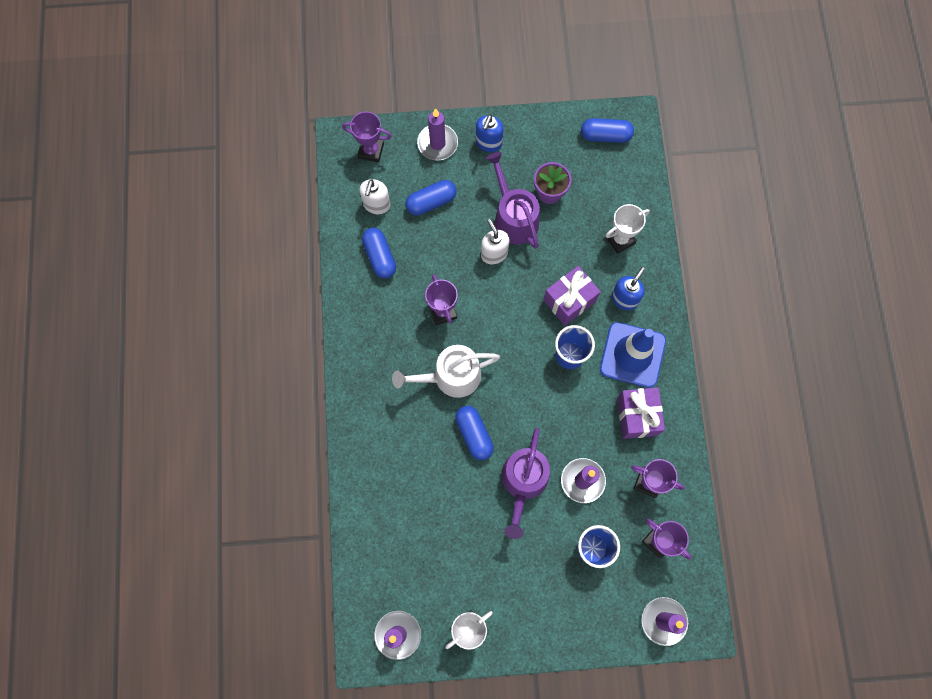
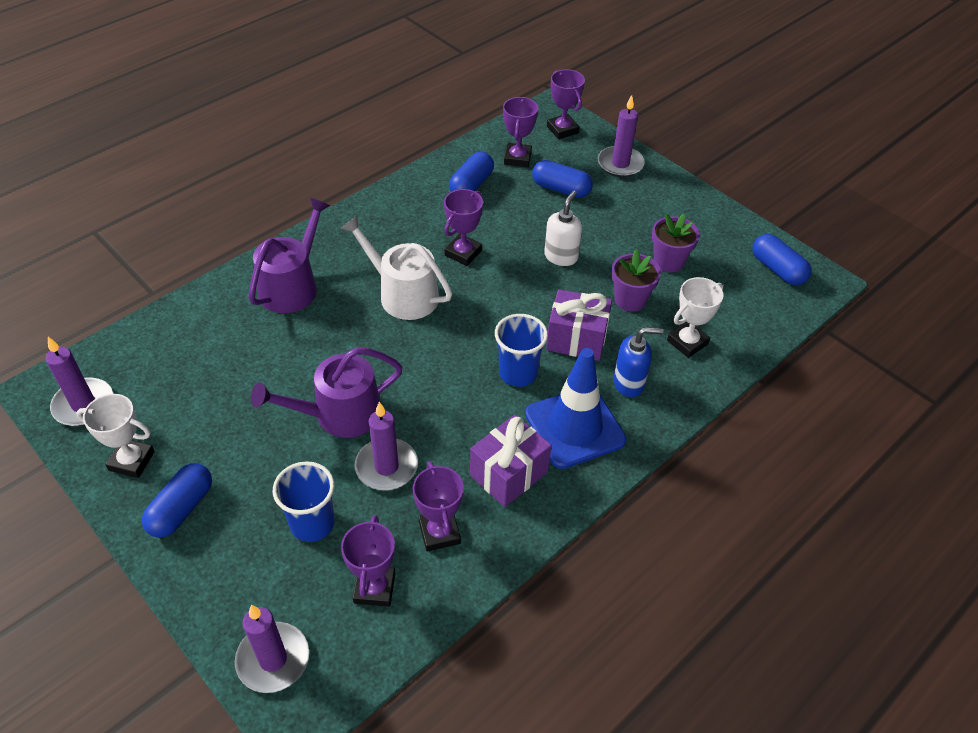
camera: 50 degrees right, 25 degrees down
white soap dispenser [360,179,390,214] -> purple trophy [503,97,538,167]
blue capsule [455,406,494,460] -> blue capsule moved to [142,463,212,538]
blue soap dispenser [476,114,503,152] -> none
purple watering can [486,152,540,249] -> purple watering can moved to [248,198,330,313]
white trophy [605,204,650,254] -> white trophy turned 60 degrees counterclockwise [667,277,724,358]
none -> purple flower pot [611,249,661,312]

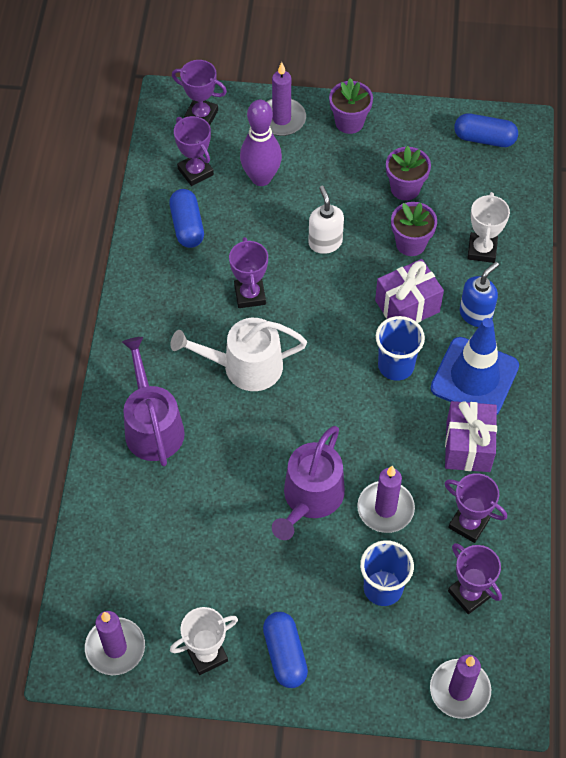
camera: 40 degrees left, 10 degrees up
blue capsule [532,160,593,198] -> purple bowling pin [240,100,282,186]
none -> purple flower pot [329,78,373,134]

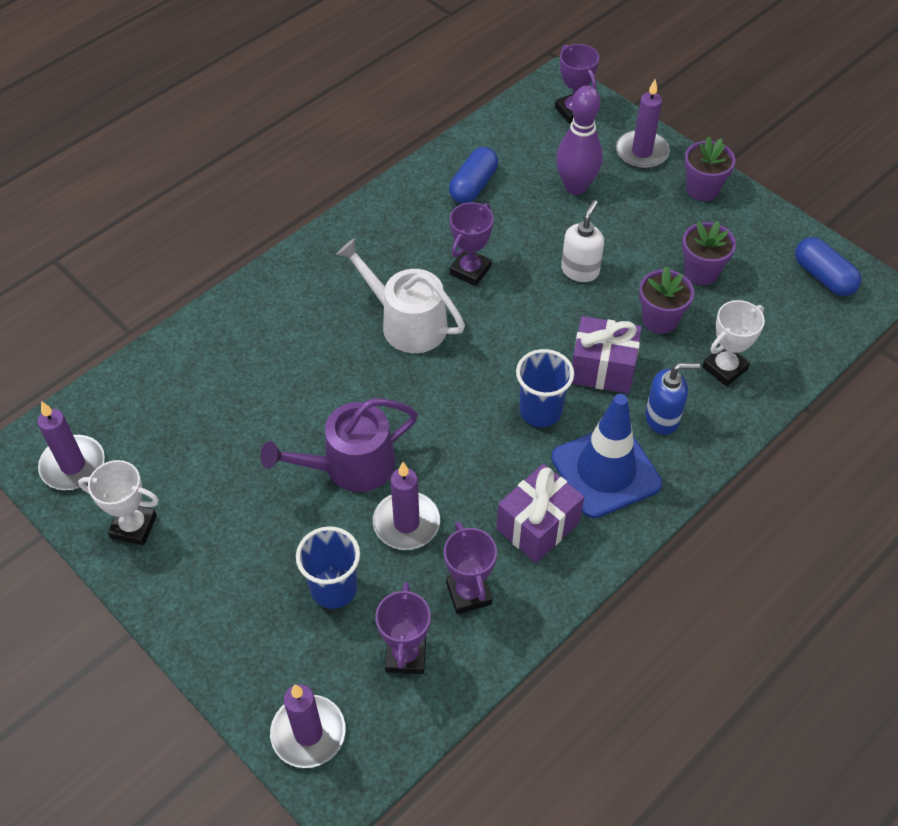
camera: 40 degrees right, 5 degrees down
purple watering can [122,337,185,466] -> none
purple trophy [174,116,214,186] -> none
blue capsule [263,612,308,688] -> none

